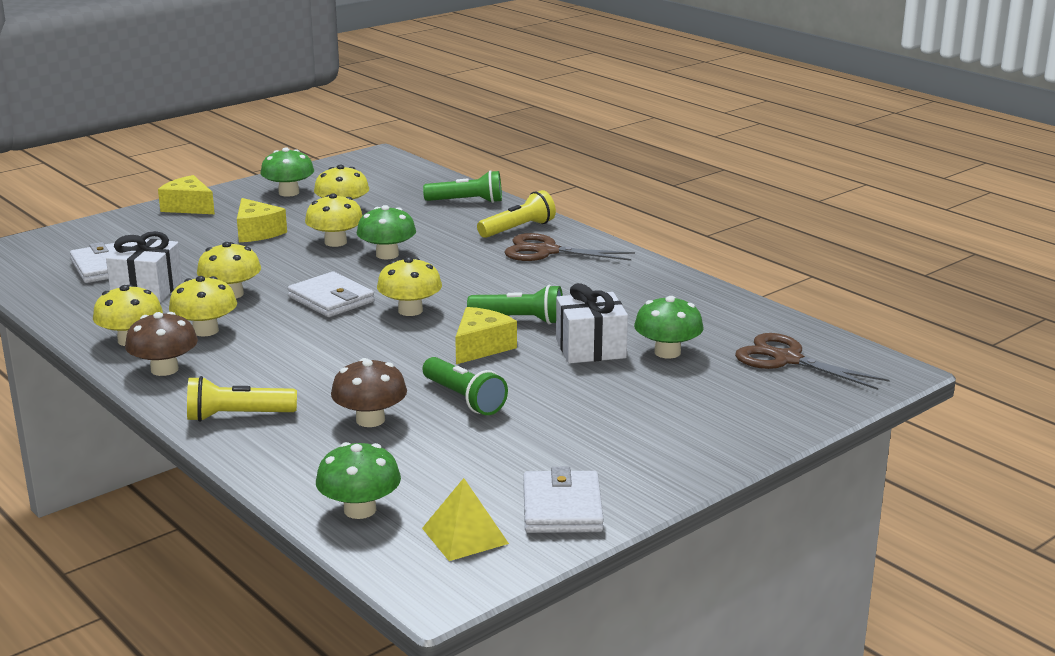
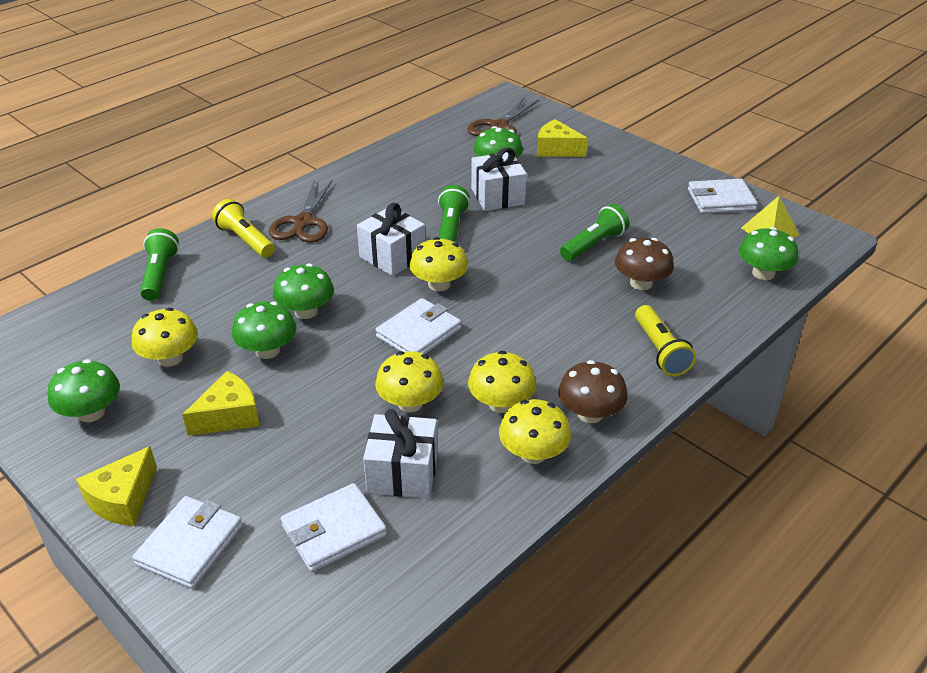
camera: 95 degrees left, 15 degrees up
yellow mushroom [305,193,363,247] -> green mushroom [232,301,297,359]
yellow cheese [455,307,517,364] -> yellow cheese moved to [537,119,588,157]
none -> white wallet [133,496,243,589]
none -> white gift [357,203,425,276]

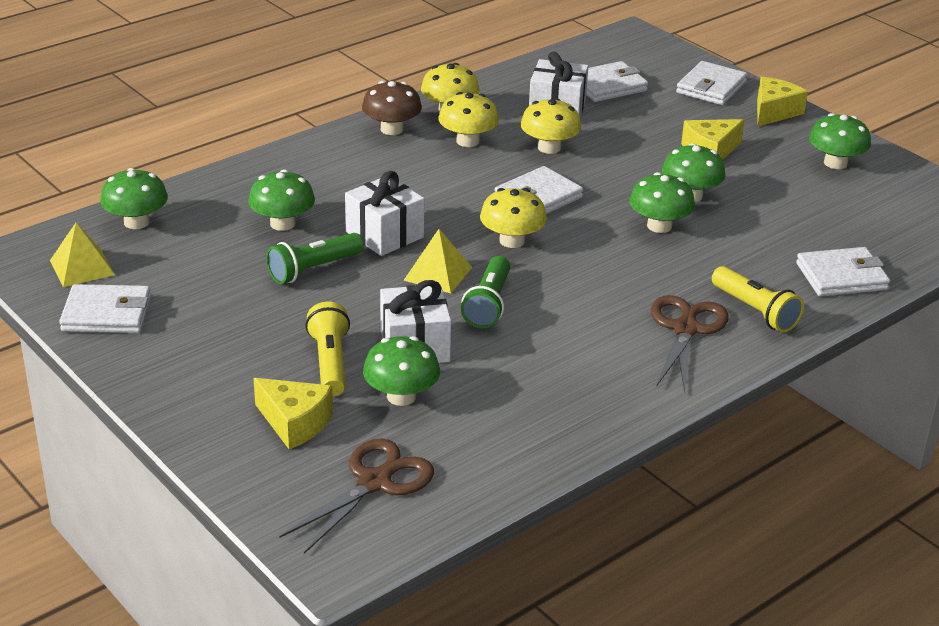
camera: 175 degrees left, 5 degrees down
yellow mushroom [132,308,198,367] -> none
green flashlight [140,228,179,301] -> white wallet [796,247,890,296]
white gift [357,203,425,276] -> white gift moved to [345,171,425,256]
brown mushroom [615,238,674,290] -> green mushroom [248,169,315,231]
yellow flashlight [635,305,696,376] -> yellow flashlight moved to [305,301,350,396]
none -> yellow pyramid [403,229,472,293]

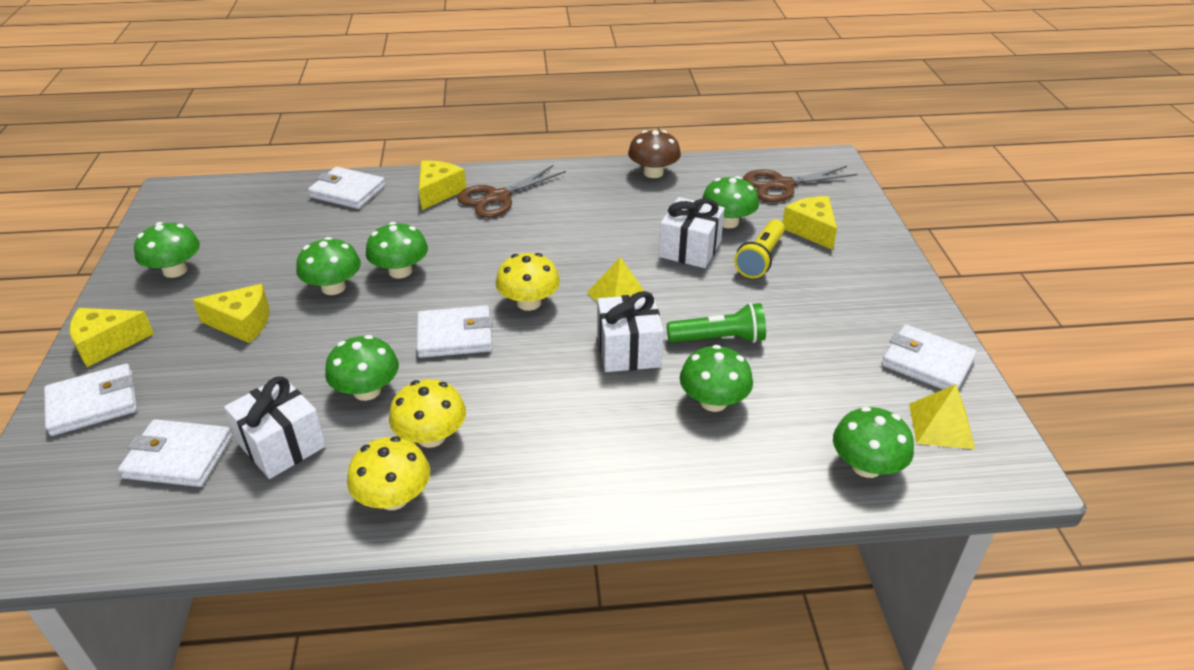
camera: 145 degrees left, 5 degrees up
brown mushroom [362,81,422,135] -> brown mushroom moved to [628,130,681,178]
green flashlight [461,256,510,328] -> none
yellow mushroom [520,98,581,154] -> green mushroom [325,335,399,401]
yellow flashlight [712,266,804,333] -> yellow cheese [419,161,466,210]

